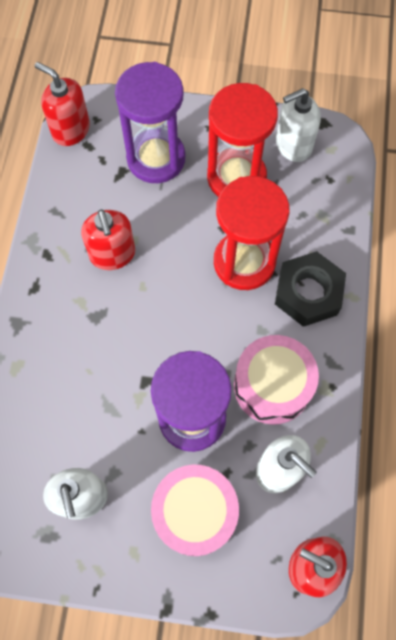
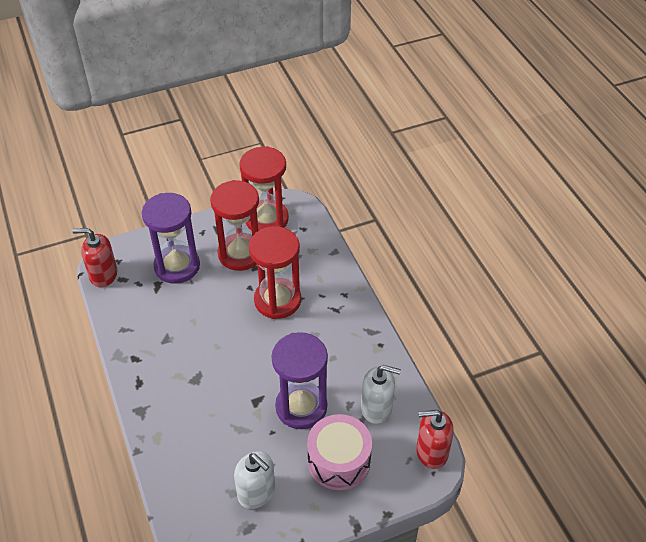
camera: 30 degrees left, 20 degrees down
red soap dispenser [81,209,135,270] -> none
pink drum [234,335,319,425] -> none
black nut [275,251,346,327] -> none
white soap dispenser [276,88,321,162] -> red hourglass [239,146,289,231]

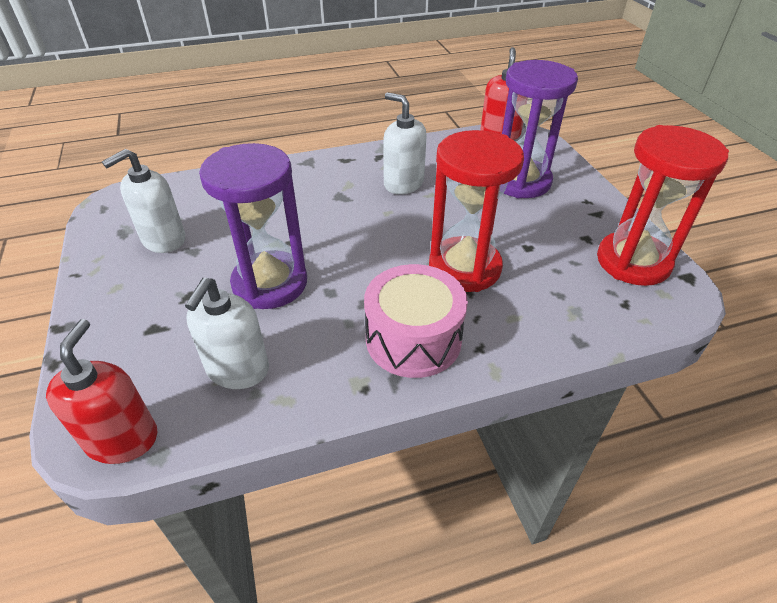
camera: 95 degrees right, 5 degrees down
red hourglass [210,180,259,271] -> none
pink drum [307,414,372,490] -> pink drum moved to [364,264,468,378]
none -> white soap dispenser [383,93,426,194]

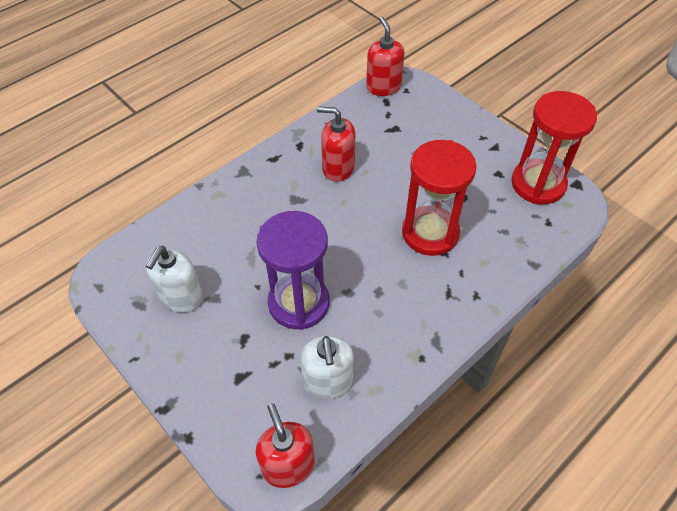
camera: 25 degrees left, 10 degrees up
pink drum [364,264,468,378] -> none
white soap dispenser [383,93,426,194] -> red soap dispenser [317,106,355,182]
purple hourglass [502,60,578,199] -> none

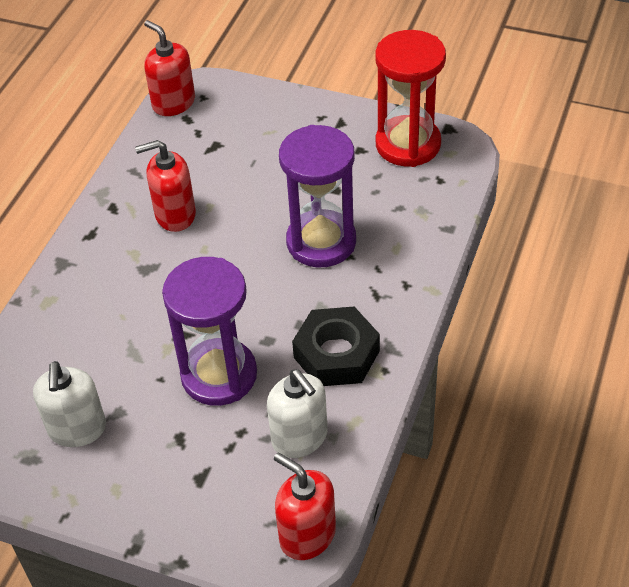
camera: 25 degrees left, 5 degrees down
red hourglass [402,140,477,256] -> purple hourglass [279,125,356,268]
none -> black nut [292,306,380,386]

